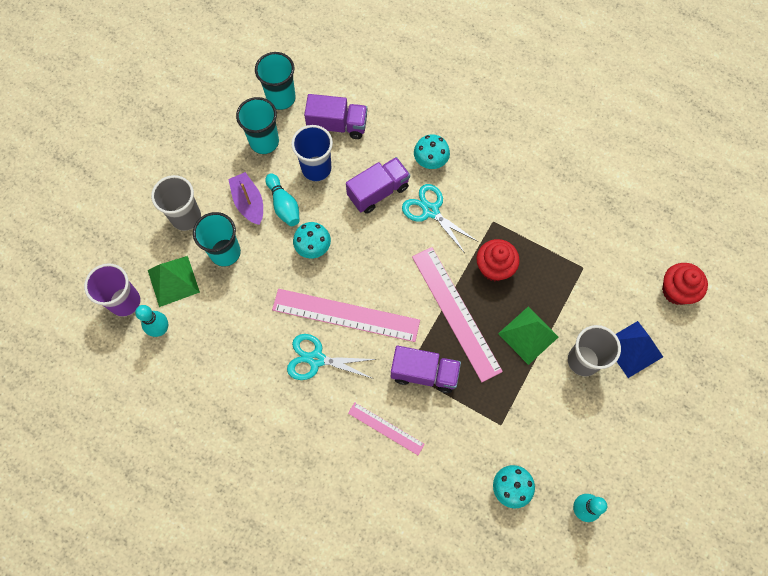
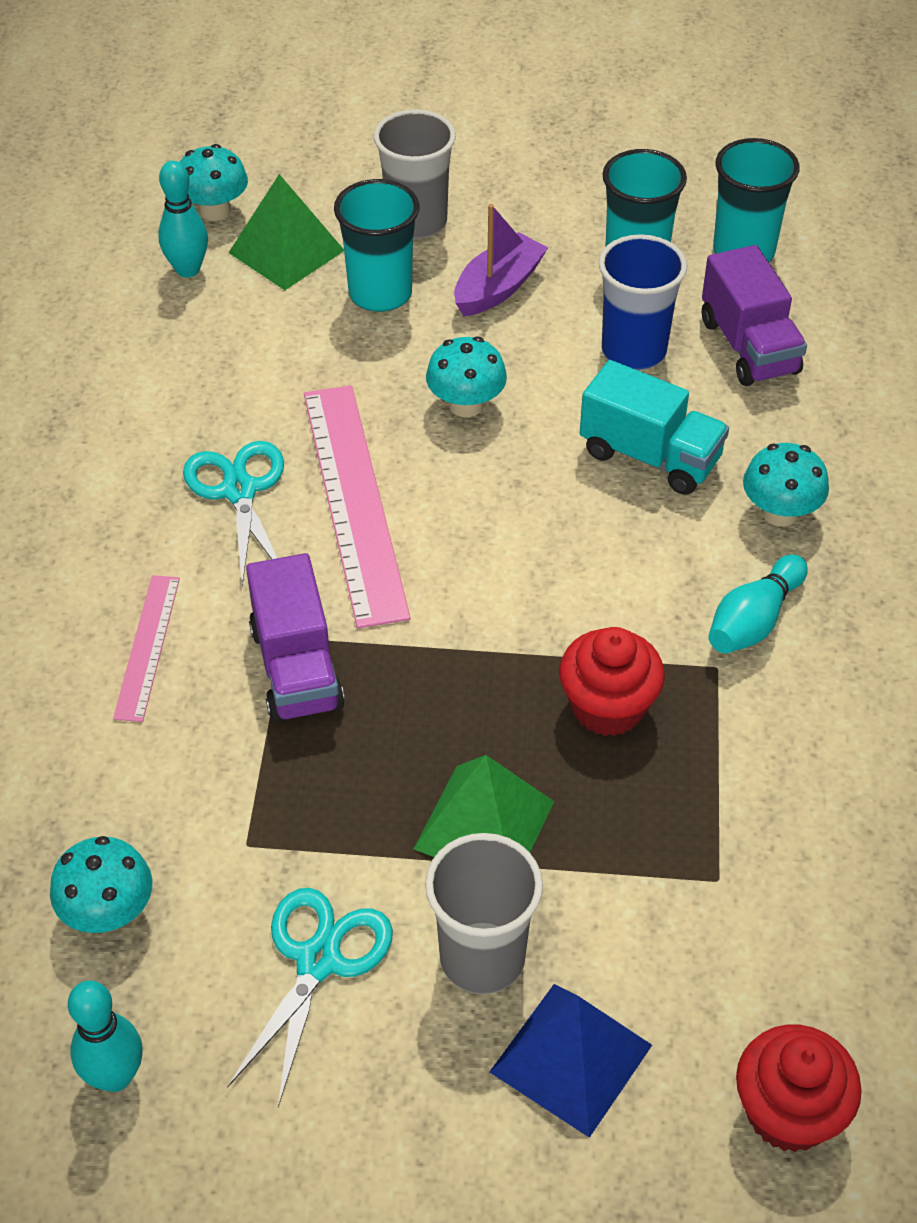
camera: 65 degrees right, 20 degrees down
purple cup [84,263,140,317] -> turquoise mushroom [180,144,248,221]
turquoise bowling pin [265,173,300,226] -> turquoise bowling pin moved to [709,554,808,654]
purple truck [346,157,410,214] -> turquoise truck [580,360,729,495]
turquoise scissors [402,184,478,253] -> turquoise scissors moved to [227,888,393,1107]
pink ruler [412,247,503,382] -> none

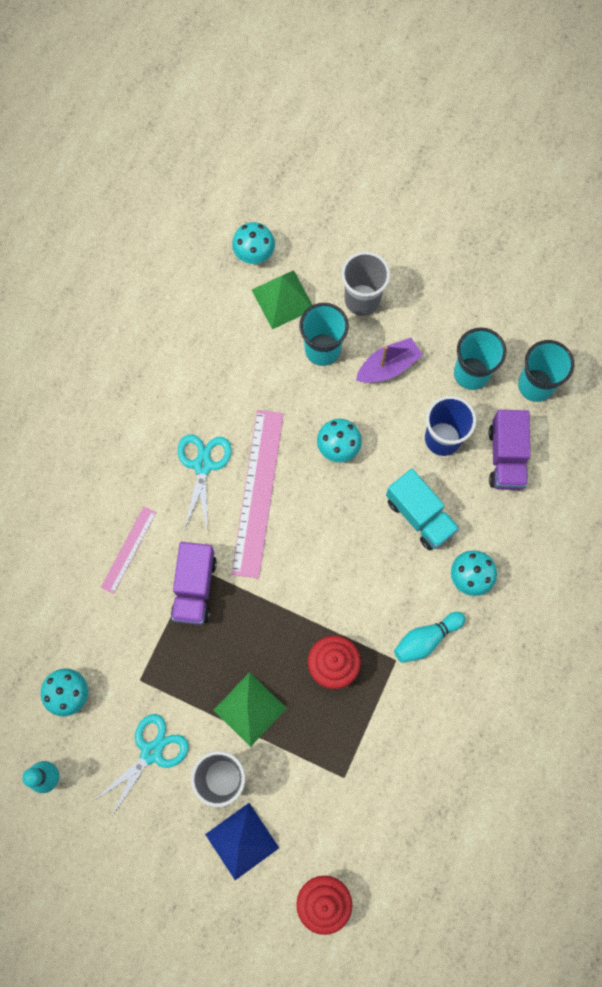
camera: 20 degrees right, 25 degrees up
turquoise bowling pin [158,161,208,277] -> none

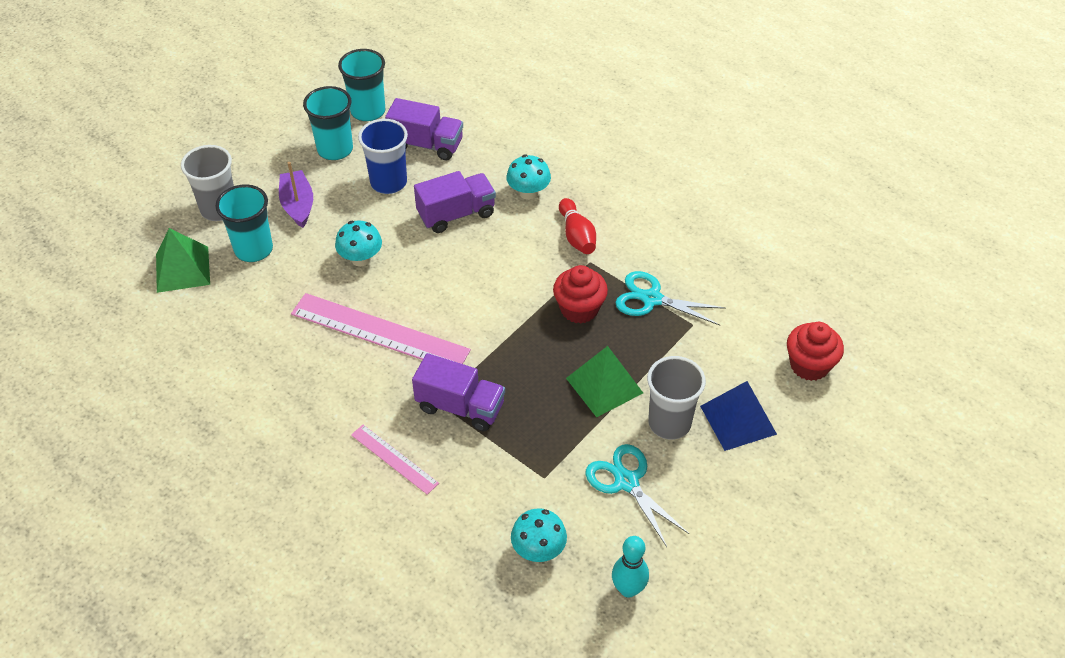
camera: 75 degrees left, 25 degrees down
turquoise scissors [177,434,232,533] -> turquoise scissors moved to [615,271,726,325]
turquoise mushroom [232,222,275,264] -> none
turquoise truck [386,469,460,550] -> purple truck [414,171,496,233]
turquoise bowling pin [394,612,465,663] -> red bowling pin [559,198,596,254]

